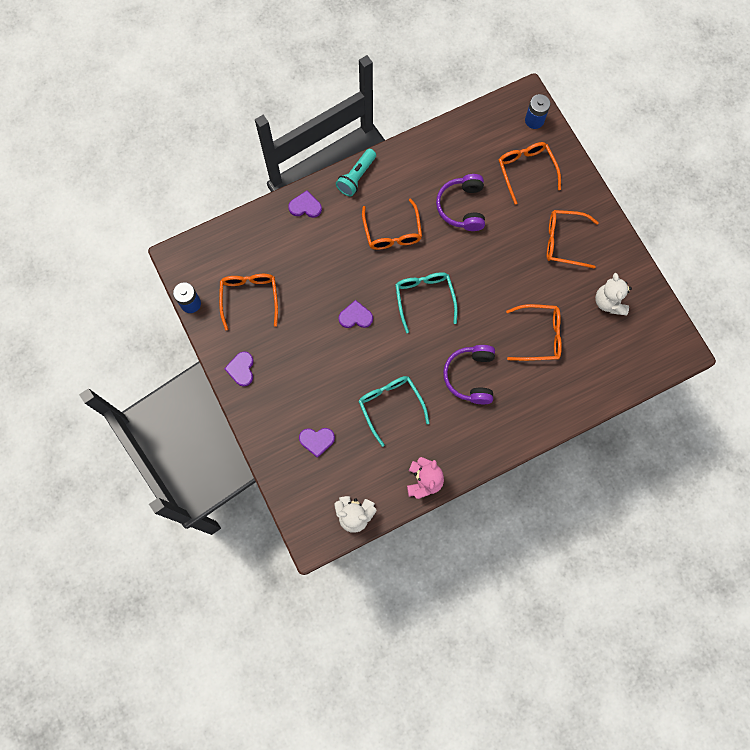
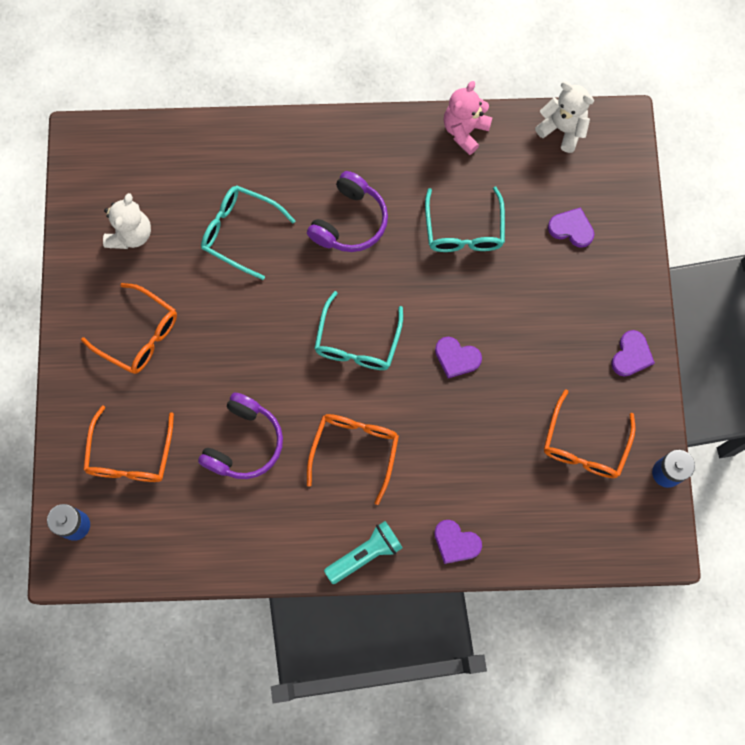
camera: 155 degrees left, 0 degrees up
orange glasses [506,304,562,361] -> turquoise glasses [201,185,295,280]

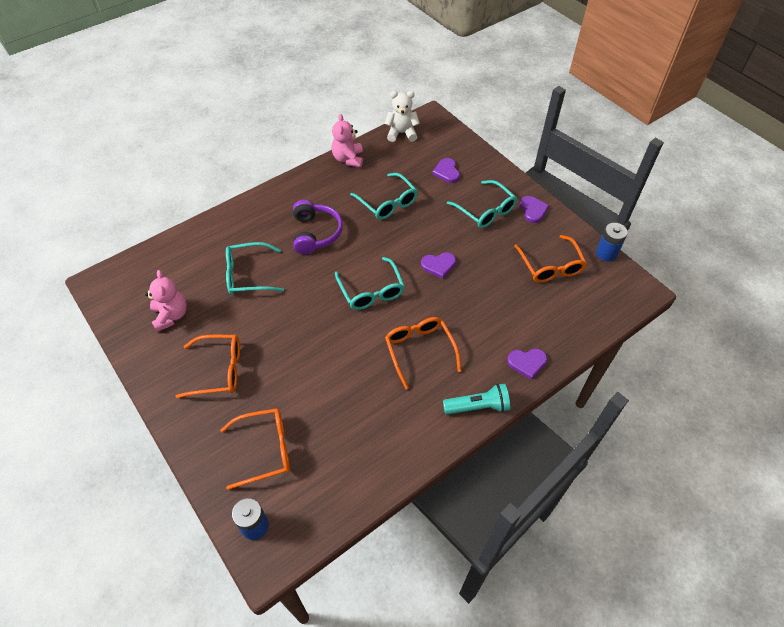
camera: 35 degrees left, 20 degrees down
orange glasses [83,405,174,482] -> orange glasses turned 75 degrees counterclockwise [220,408,290,490]
white teddy bear [103,193,151,249] -> pink teddy bear [145,270,187,332]
purple headphones [198,392,283,479] -> none
turquoise flashlight [324,521,403,584] -> turquoise flashlight turned 60 degrees clockwise [443,384,510,414]
purple heart [548,207,594,248] -> purple heart turned 90 degrees counterclockwise [432,158,460,183]
none -> turquoise glasses [447,180,517,228]

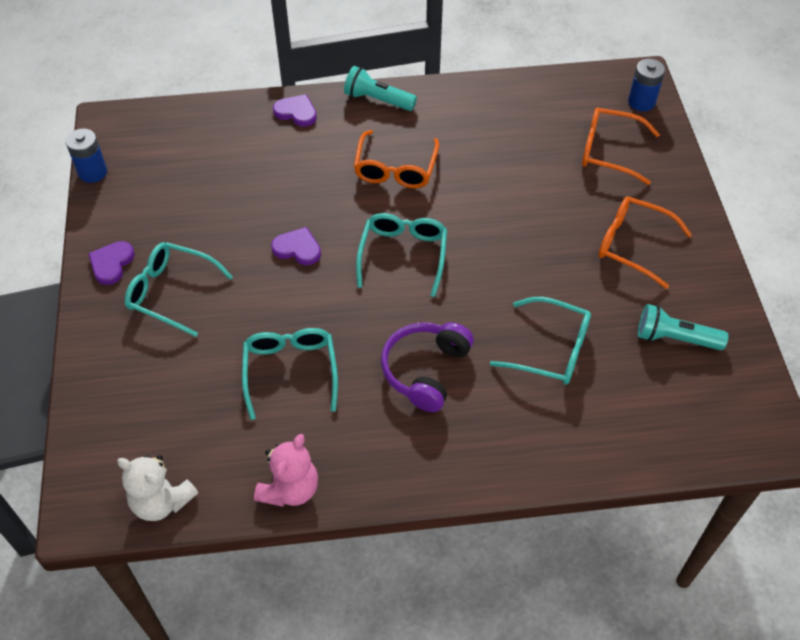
camera: 150 degrees left, 0 degrees up
pink teddy bear [145,270,187,332] -> turquoise flashlight [638,304,729,350]
purple heart [432,158,460,183] -> none
turquoise glasses [447,180,517,228] -> turquoise glasses turned 60 degrees counterclockwise [125,242,233,337]
orange glasses [514,235,587,283] -> none

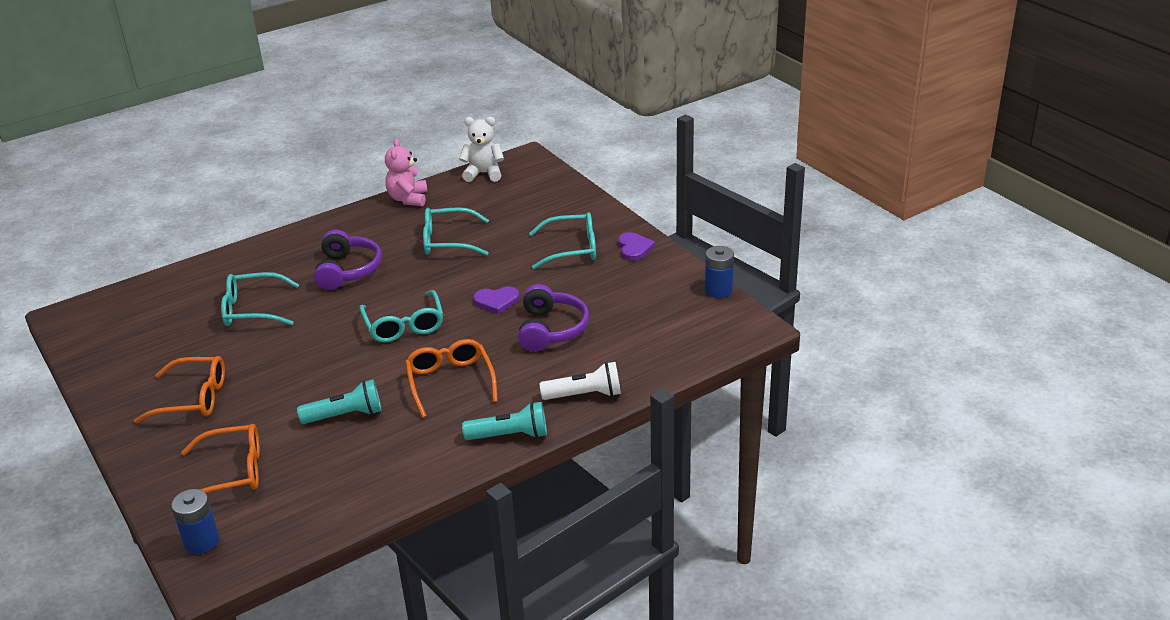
camera: 155 degrees right, 20 degrees down
turquoise glasses [242,328,338,420] -> turquoise glasses turned 120 degrees clockwise [423,207,489,256]
purple heart [273,94,317,127] -> white flashlight [539,362,621,400]
turquoise flashlight [638,304,729,350] -> turquoise flashlight moved to [297,380,382,424]
none -> purple headphones [518,284,589,352]

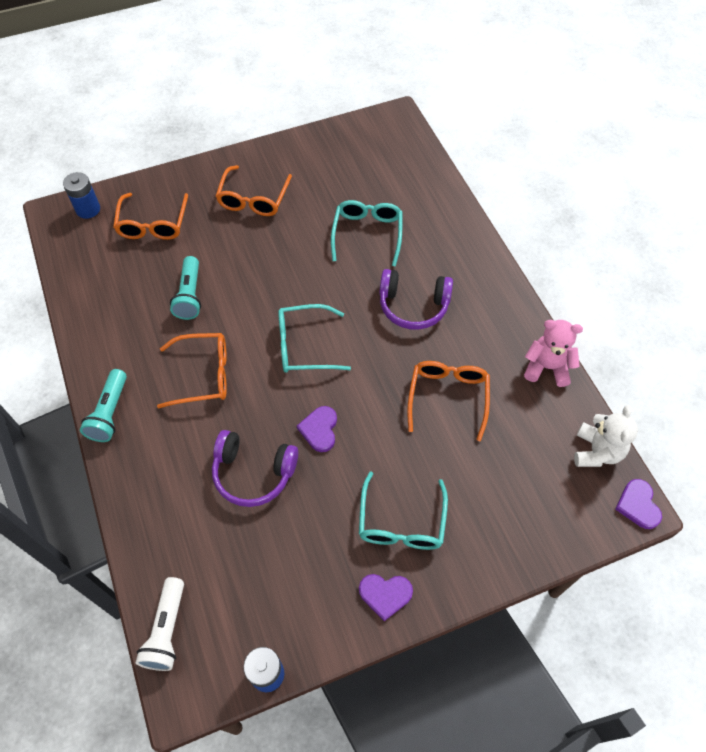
camera: 100 degrees right, 25 degrees up
turquoise glasses [423,207,489,256] -> orange glasses [407,361,490,441]
white flashlight [539,362,621,400] -> white flashlight moved to [136,577,184,671]
none -> purple heart [615,479,662,529]

